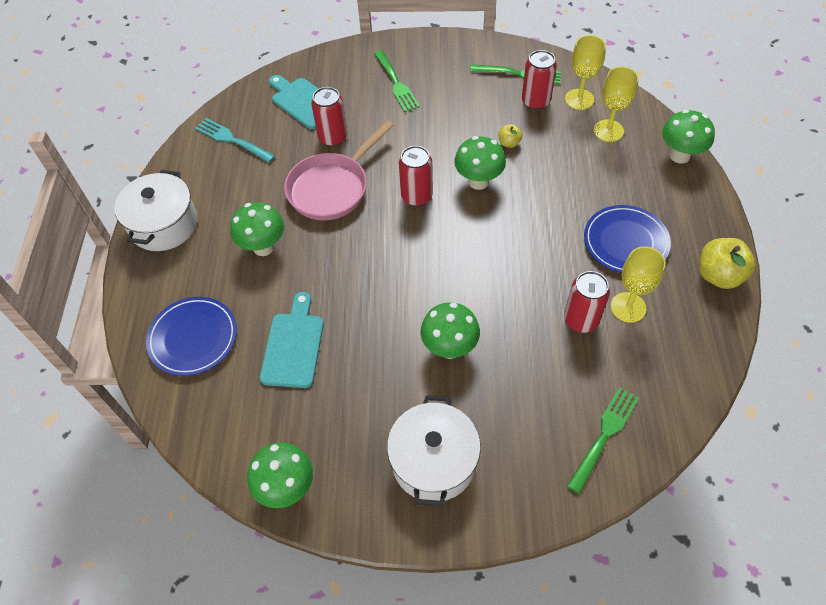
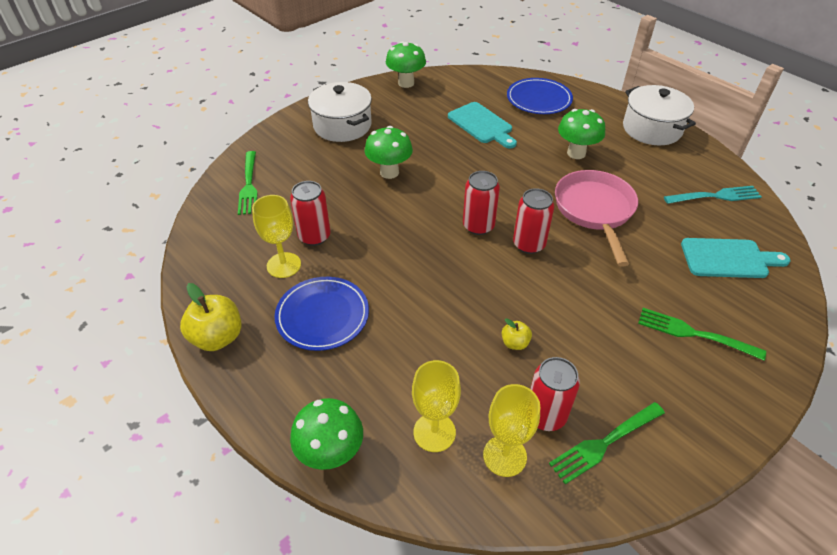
camera: 135 degrees right, 10 degrees down
red can [311,87,348,146] -> red can moved to [463,171,500,235]
green mushroom [454,136,506,190] -> none

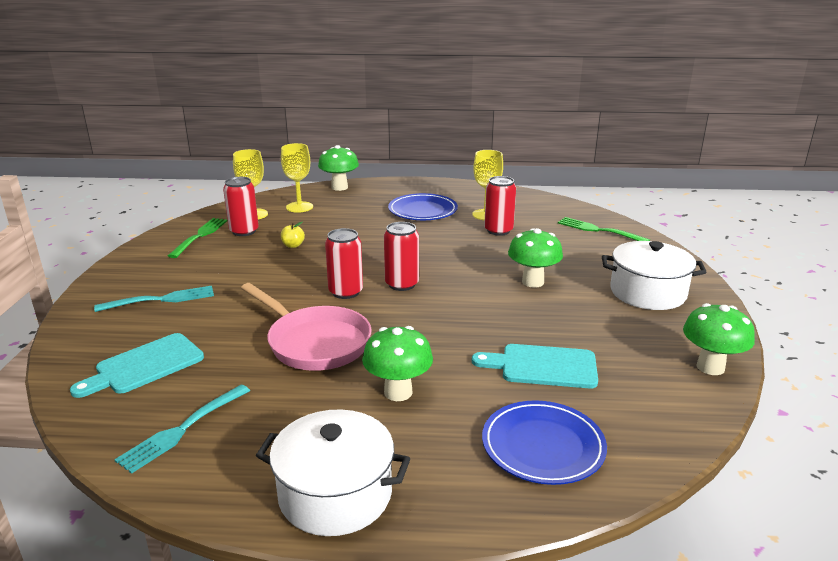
camera: 135 degrees right, 20 degrees down
yellow apple [180,283,242,351] -> none
green fork [638,308,766,361] -> turquoise fork [94,286,214,312]

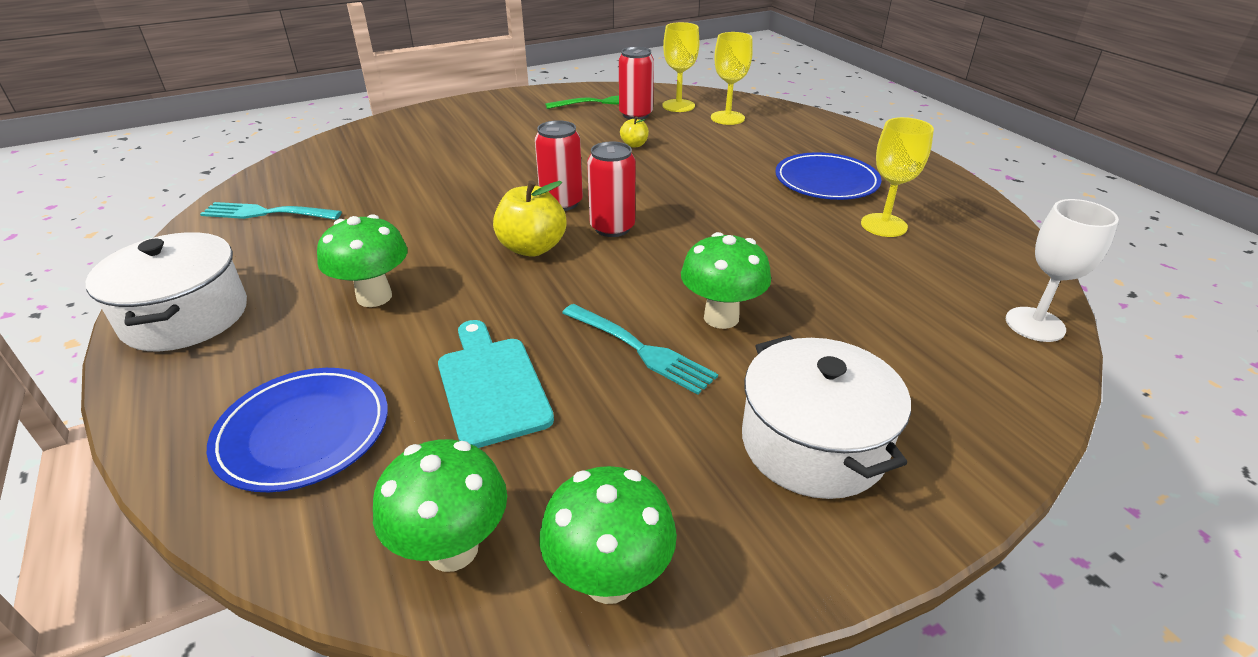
camera: 60 degrees right, 10 degrees up
turquoise cutting board [70,333,204,398] -> none
turquoise fork [94,286,214,312] -> turquoise fork moved to [562,304,718,395]
pink pan [241,283,371,371] -> none
green mushroom [318,145,359,191] -> green mushroom moved to [373,439,507,572]
red can [484,176,516,236] -> none
green fork [558,217,650,241] -> none
none -> yellow apple [493,180,566,257]
none -> white goblet [1006,199,1119,342]

